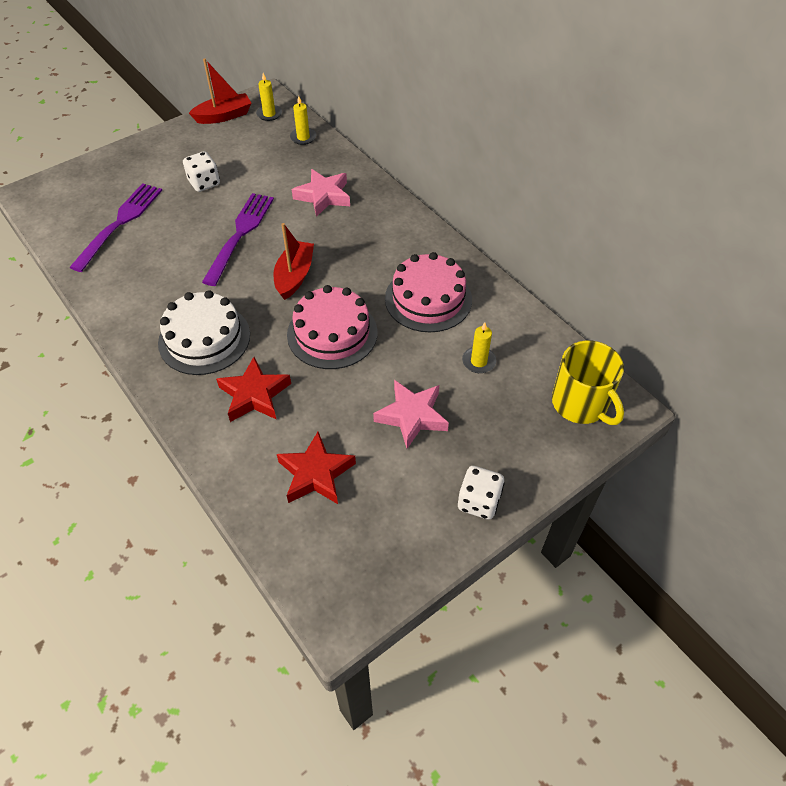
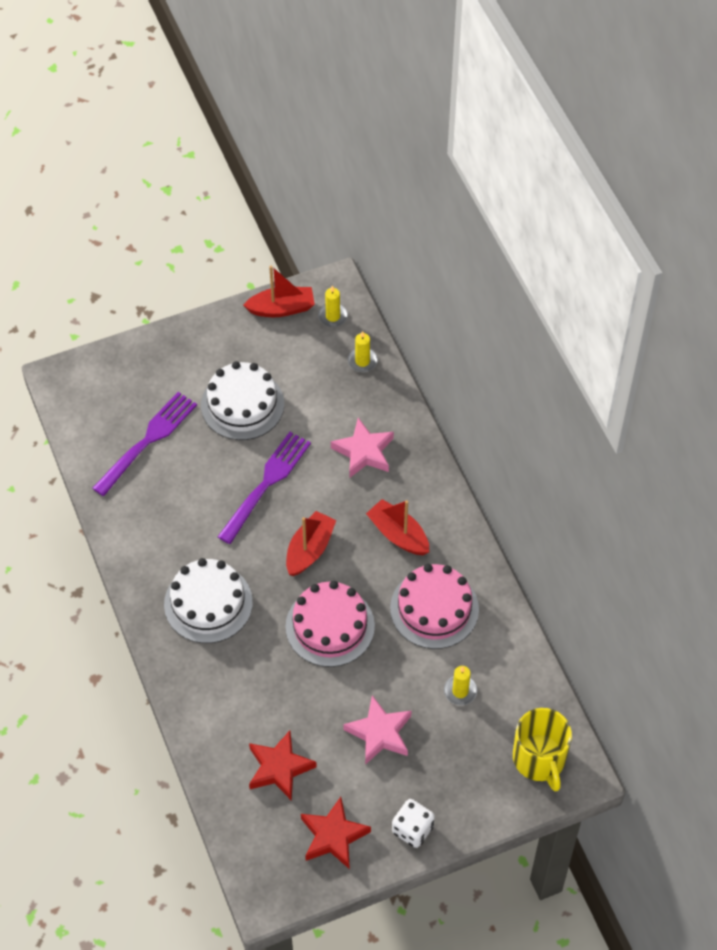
camera: 15 degrees right, 5 degrees up
white dice [183,151,220,192] -> white cake [201,361,284,440]
red star [216,357,291,422] -> red star moved to [301,797,371,868]
none -> red boat [366,499,429,555]

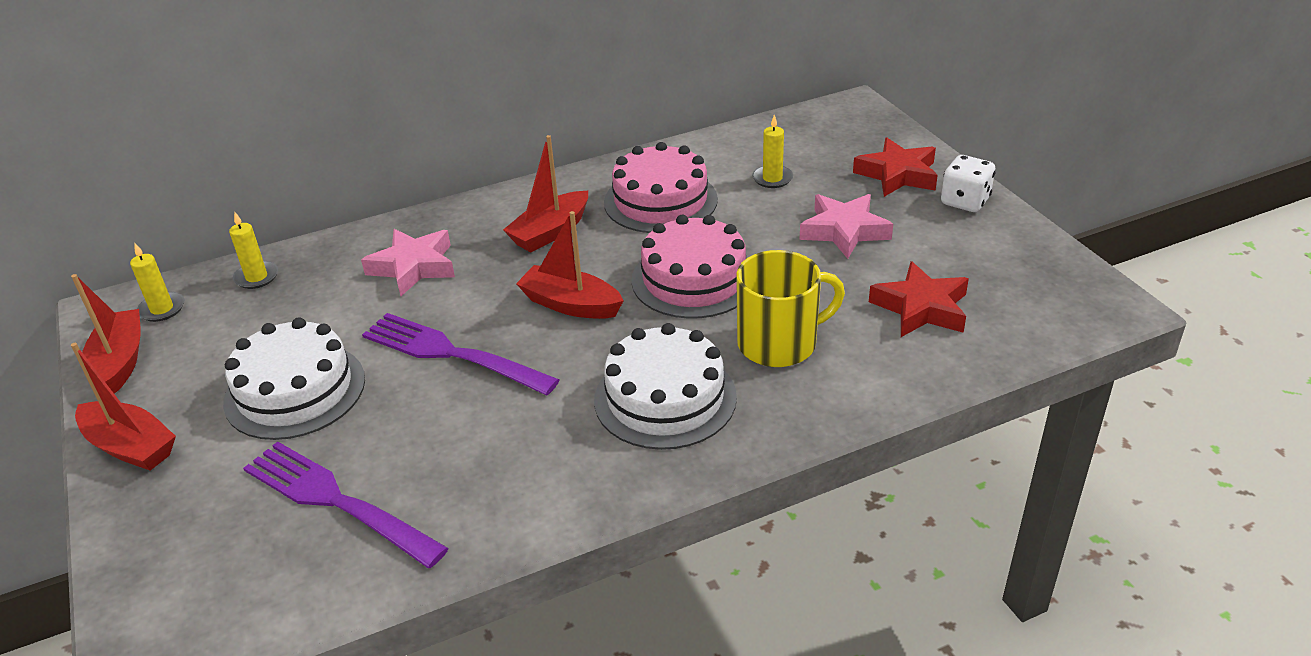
camera: 90 degrees left, 20 degrees down
red star [301,797,371,868] -> red star moved to [853,138,938,197]
yellow mug [513,708,572,792] -> yellow mug moved to [736,250,845,367]
none -> red boat [71,343,176,470]

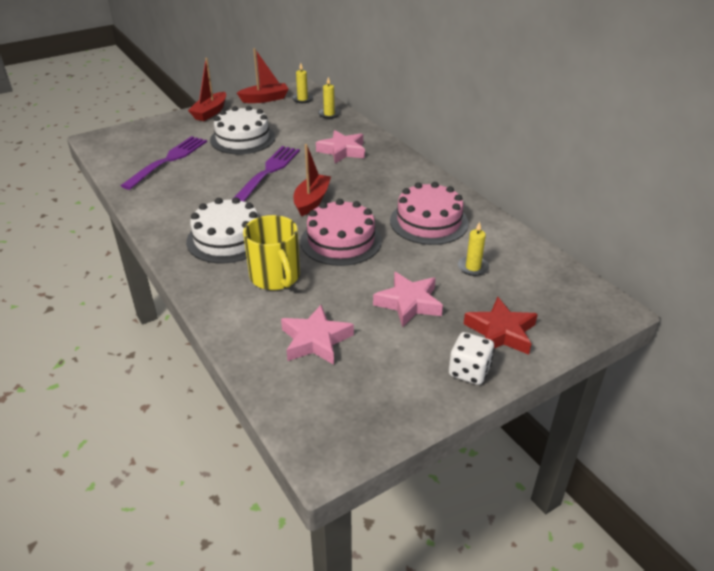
camera: 80 degrees right, 0 degrees up
red boat [503,135,588,252] -> none
red star [869,261,969,337] -> pink star [281,305,354,365]

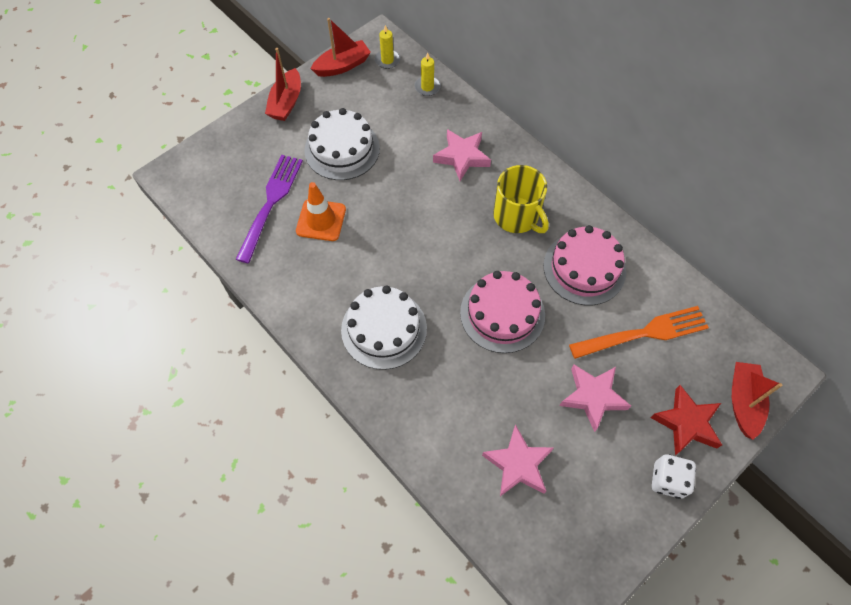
camera: 10 degrees left, 25 degrees up
purple fork [234,146,300,202] -> none
yellow mug [243,215,300,290] -> yellow mug moved to [493,165,549,233]
red boat [294,144,331,216] -> red boat moved to [732,362,782,440]
yellow candle [458,221,489,276] -> orange fork [569,306,709,359]
none -> orange traffic cone [296,182,346,241]

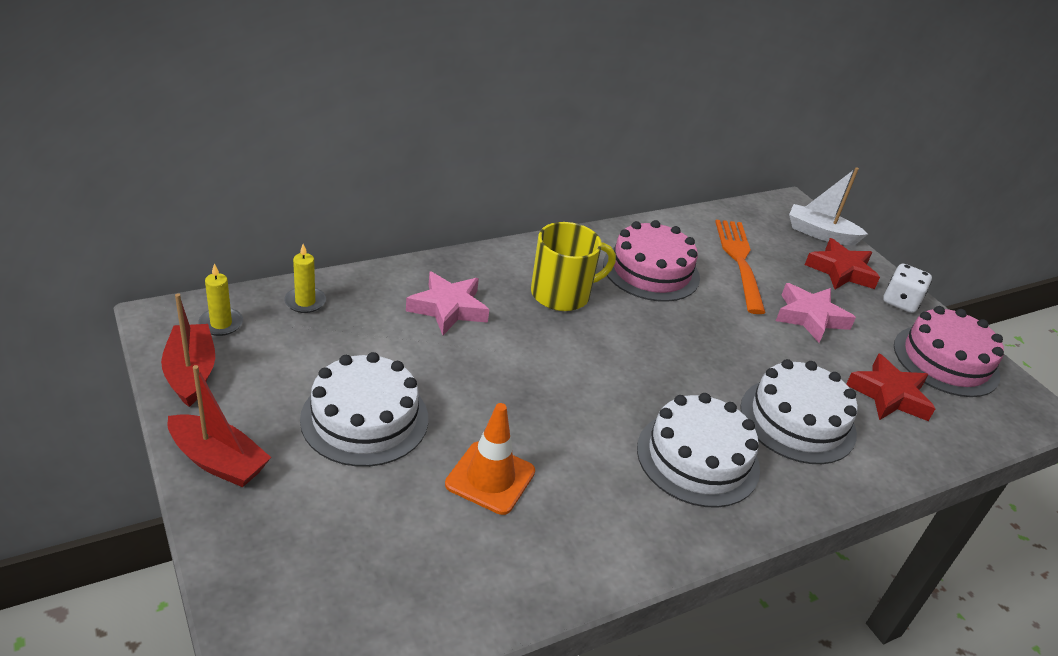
camera: 80 degrees left, 25 degrees down
purple fork [235,155,303,263] -> none
pink cake [460,271,545,353] -> pink cake moved to [894,306,1004,397]
pink star [482,424,554,496] -> red star [846,353,936,421]
red boat [732,362,782,440] -> white boat [789,167,868,245]
none -> white cake [740,359,858,464]

